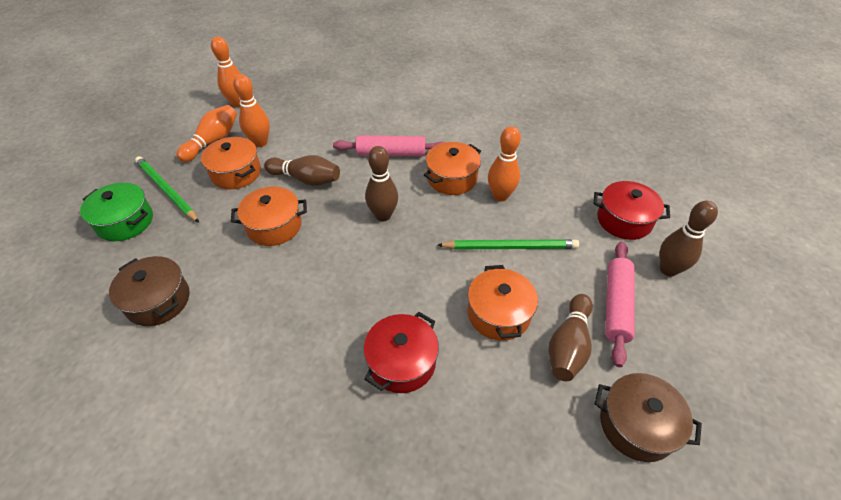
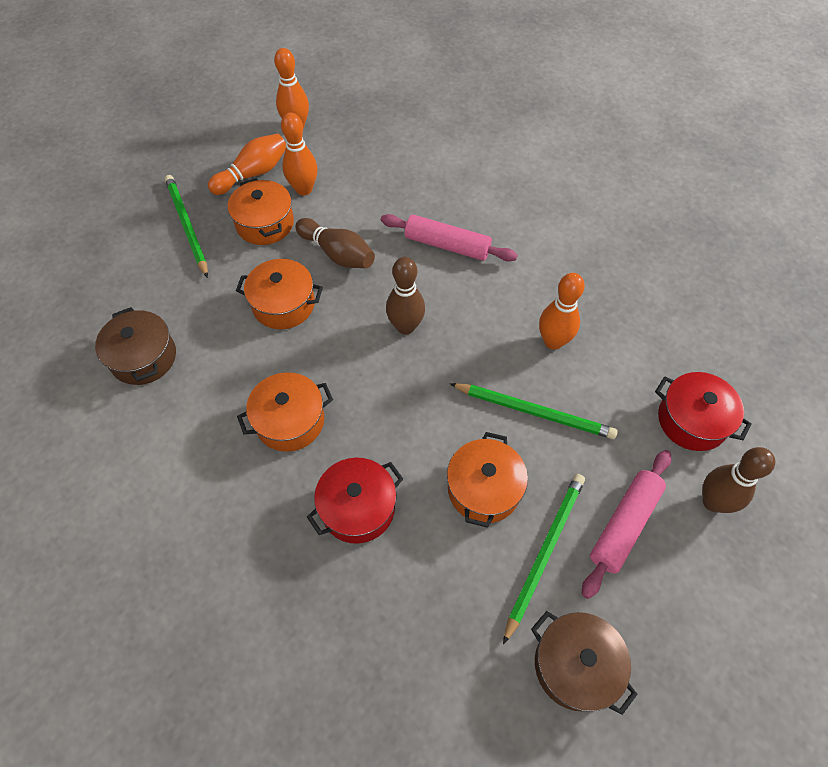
camera: 20 degrees right, 10 degrees up
green pot [80,182,153,241] -> none
orange pot [424,142,481,195] -> orange pot moved to [237,372,333,452]
brown bowling pin [549,294,593,381] -> green pencil [503,474,585,644]

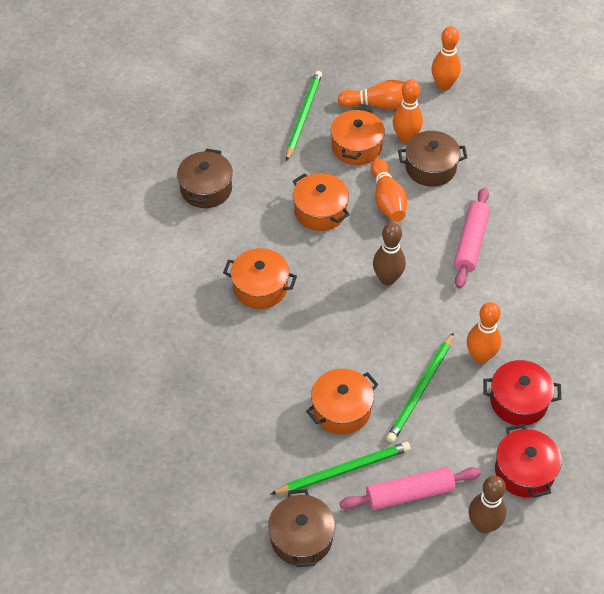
camera: 40 degrees right, 5 degrees down
brown bowling pin [295,218,375,268] -> orange bowling pin [371,158,407,222]
red pot [307,458,403,544] -> red pot moved to [484,360,561,426]
pink rolling pin [381,214,518,262] -> pink rolling pin turned 45 degrees clockwise [454,187,490,289]
green pencil [450,383,618,439] -> green pencil turned 60 degrees clockwise [386,332,454,443]
none -> brown pot [398,131,467,187]

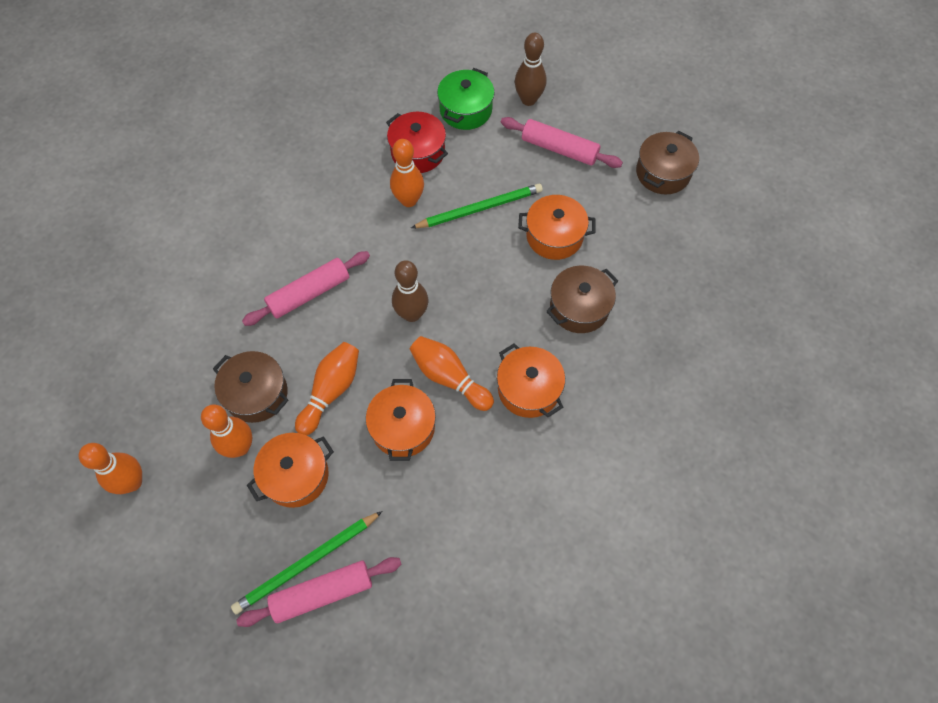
camera: 140 degrees left, 10 degrees up
brown pot [177,148,233,208] -> brown pot moved to [546,266,618,333]
green pencil [271,442,411,494] -> none
orange bowling pin [338,80,405,109] -> orange bowling pin moved to [410,336,494,411]
red pot [495,424,562,498] -> green pot [437,68,495,130]
none -> pink rolling pin [236,557,402,627]

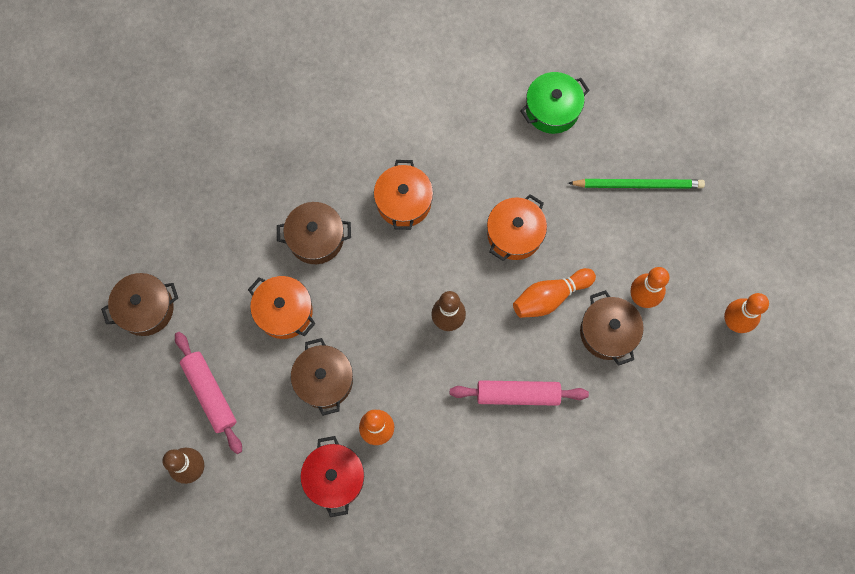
camera: 145 degrees left, 10 degrees up
pink rolling pin [236,557,402,627] -> none
orange pot [247,433,334,508] -> none
orange bowling pin [410,336,494,411] -> none
green pencil [411,184,543,228] -> brown pot [291,338,353,416]
green pot [437,68,495,130] -> green pot moved to [520,72,590,134]

